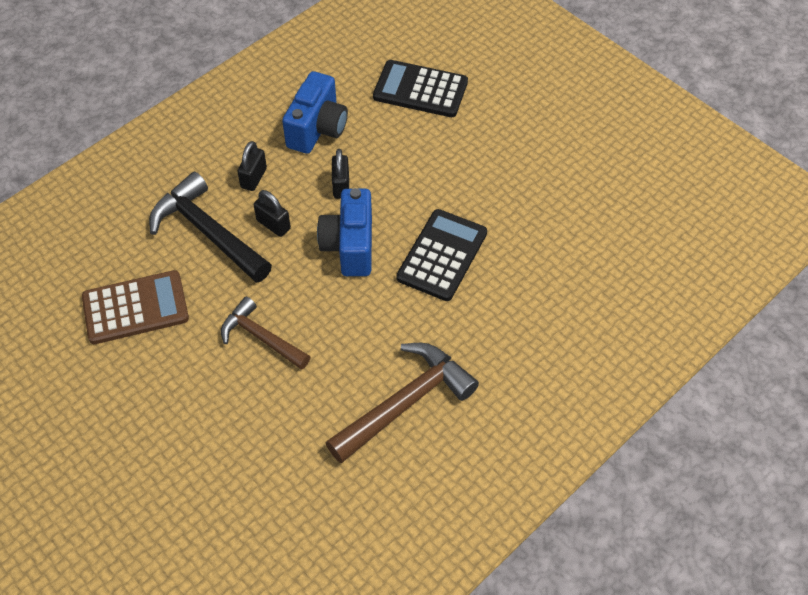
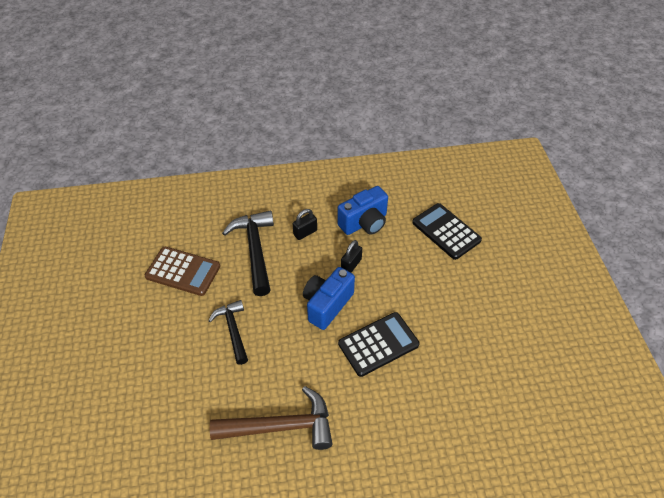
camera: 35 degrees right, 5 degrees down
brown hammer [221,297,310,370] -> black hammer [208,300,248,365]
black padlock [254,190,291,237] -> none

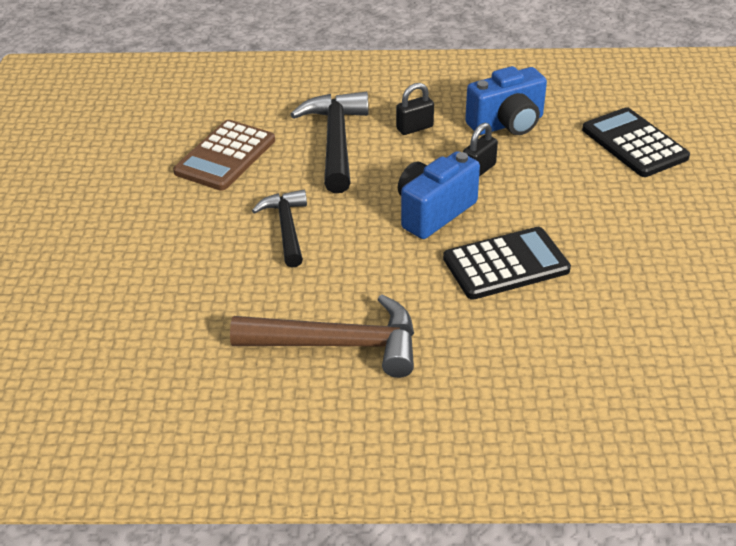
camera: 10 degrees right, 10 degrees down
brown calculator [145,247,220,296] -> brown calculator turned 90 degrees clockwise [173,120,275,191]

